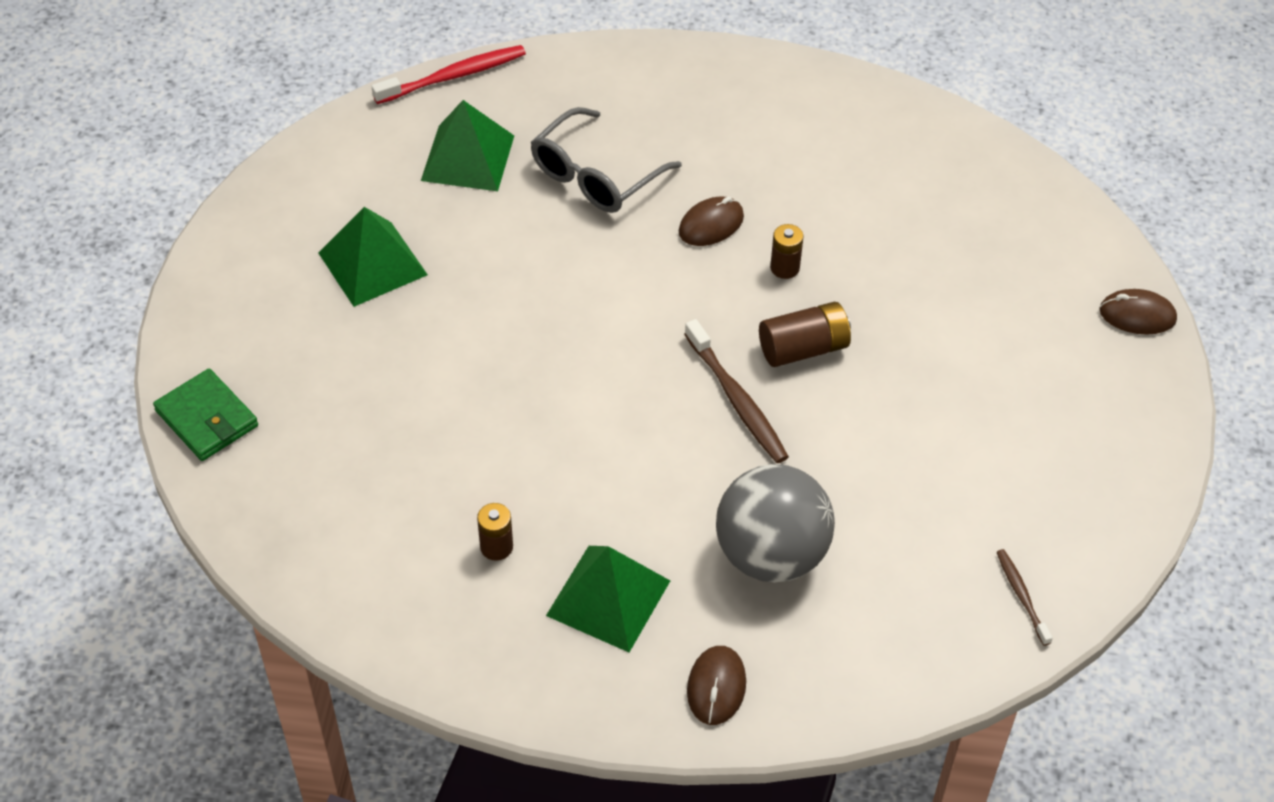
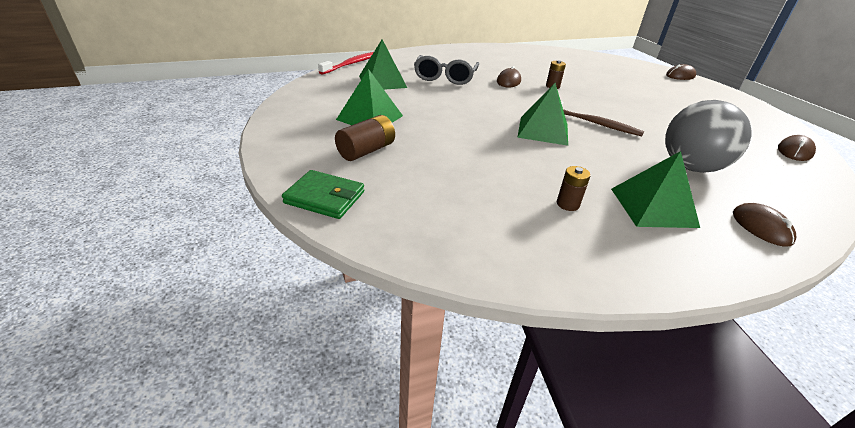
camera: 30 degrees left, 15 degrees down
brown battery [759,302,851,367] -> brown battery moved to [335,115,395,161]
brown toothbrush [997,549,1053,646] -> brown mouse [778,135,816,161]
none -> green pyramid [517,83,568,146]

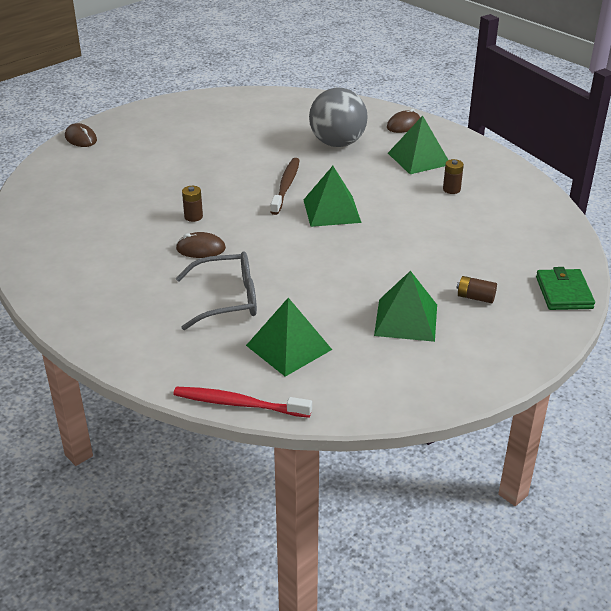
camera: 110 degrees left, 0 degrees up
brown battery [335,115,395,161] -> brown battery [457,276,497,303], size x0.64
brown mouse [778,135,816,161] -> none

